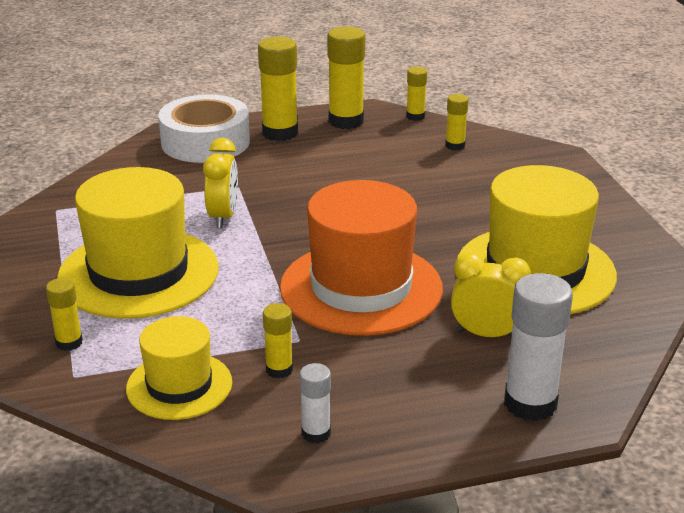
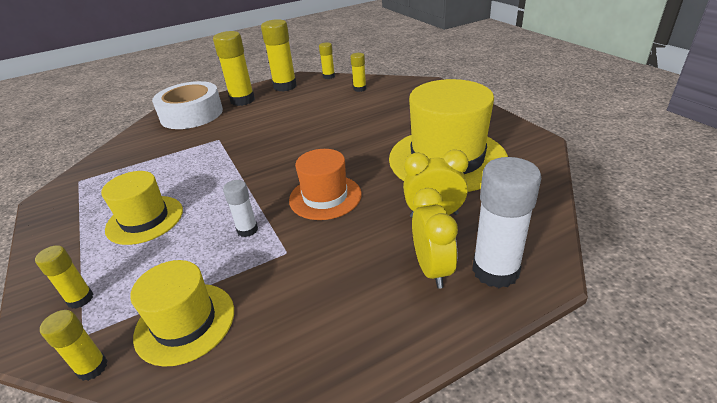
camera: 10 degrees left, 5 degrees up
yellow hat [57,167,219,319] -> yellow hat [101,171,183,245], size x0.57
yellow clock [203,138,238,228] -> yellow clock moved to [412,188,458,289]
yellow glue stick [263,303,293,378] -> yellow glue stick moved to [40,310,107,381]
orange hat [280,180,443,336] -> orange hat [289,149,362,220], size x0.57
white glue stick [299,363,331,443] -> white glue stick moved to [223,180,258,237]

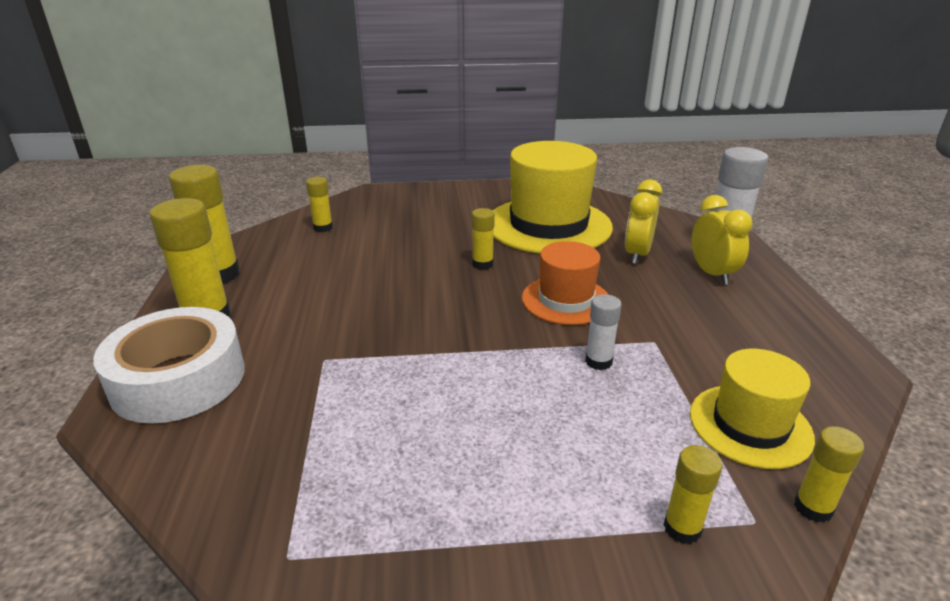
camera: 70 degrees left, 5 degrees down
yellow hat [101,171,183,245] -> none
yellow glue stick [319,42,335,79] -> yellow glue stick moved to [472,208,495,269]
yellow clock [412,188,458,289] -> yellow clock turned 60 degrees clockwise [692,195,753,285]

